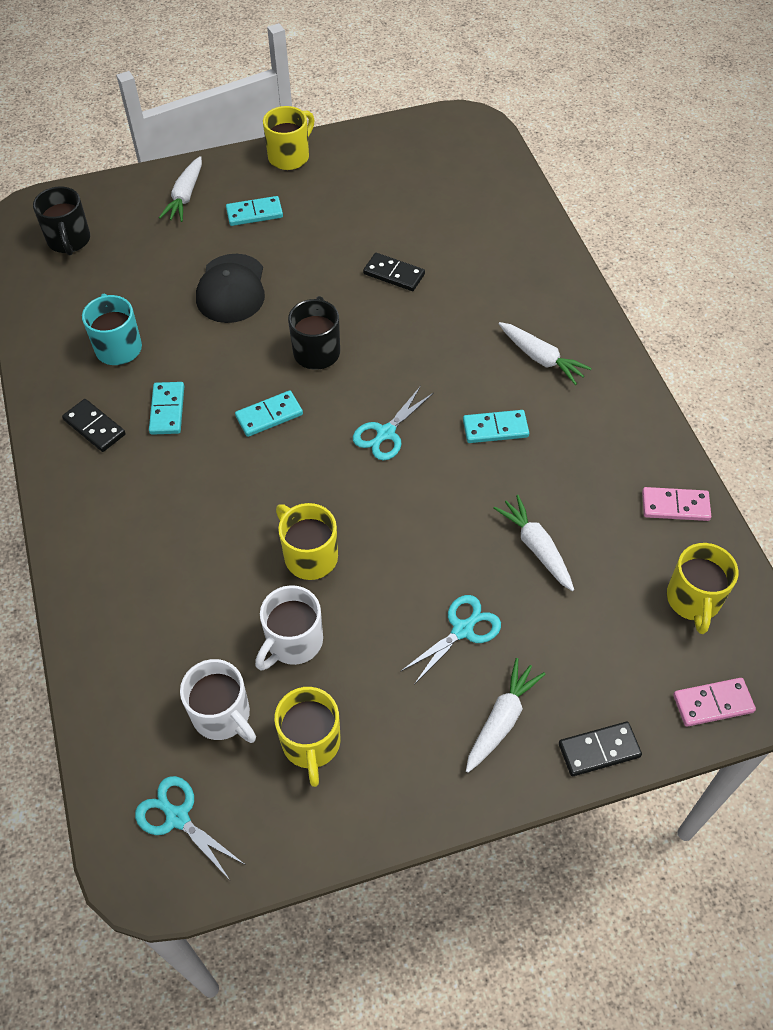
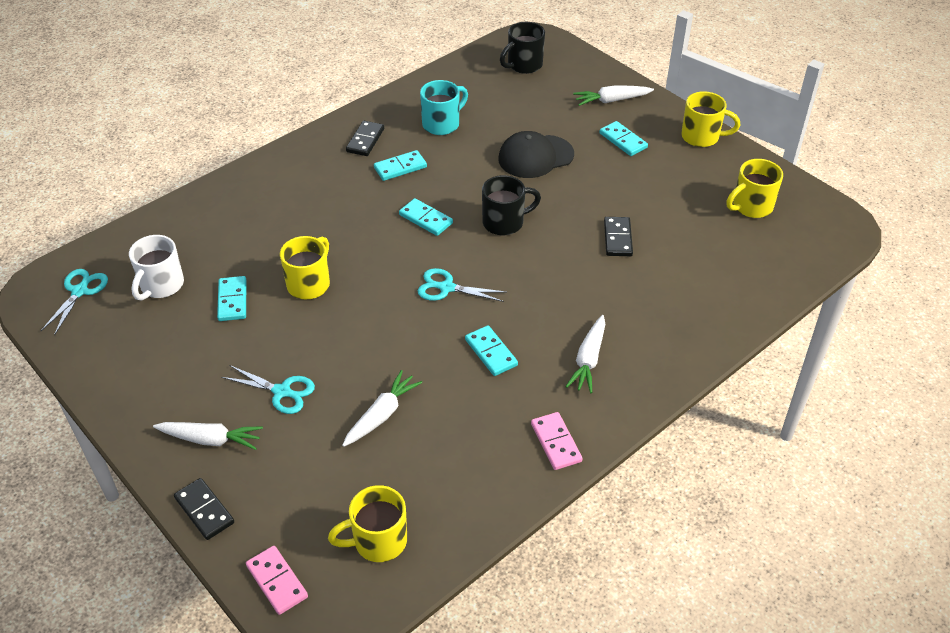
camera: 65 degrees right, 10 degrees down
white mug [255,585,323,670] -> turquoise domino [217,276,247,321]
yellow mug [274,687,341,787] -> yellow mug moved to [727,159,783,218]
pink domino [642,487,711,521] -> pink domino moved to [531,412,583,470]

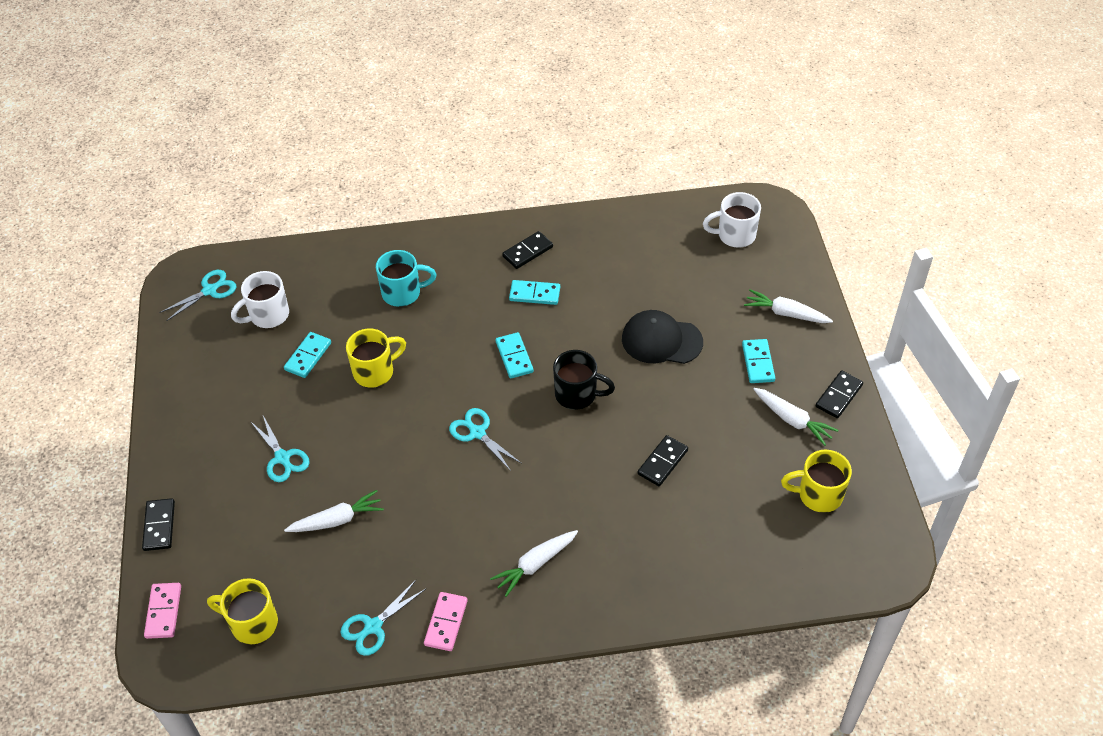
camera: 35 degrees right, 5 degrees up
white carrot [153,422,263,450] -> white carrot moved to [754,388,838,446]
turquoise mug [420,80,468,135] -> turquoise mug moved to [376,250,436,307]
turquoise domino [465,325,518,376] -> none
black mug [500,22,545,74] -> white mug [703,192,761,248]
yellow mug [681,91,740,147] -> black domino [816,371,863,418]
none -> turquoise scissors [340,580,426,656]

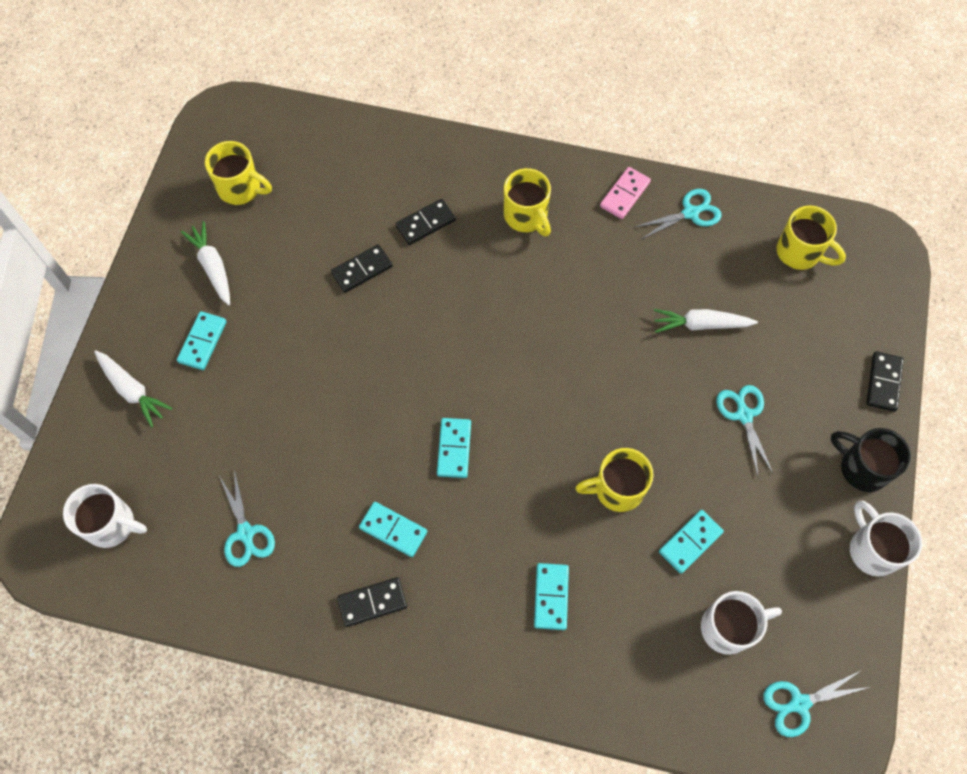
camera: 160 degrees left, 15 degrees up
pink domino [144,583,181,639] -> none
turquoise mug [376,250,436,307] -> turquoise domino [534,563,569,630]
turquoise scissors [449,408,522,471] -> turquoise scissors moved to [219,469,275,567]
white carrot [490,530,578,597] -> yellow mug [504,168,551,237]
black mug [553,350,615,410] -> black mug moved to [831,428,911,492]
black cap [622,310,703,364] -> none
black domino [816,371,863,418] -> black domino moved to [396,199,456,245]
none -> white mug [850,501,922,577]

